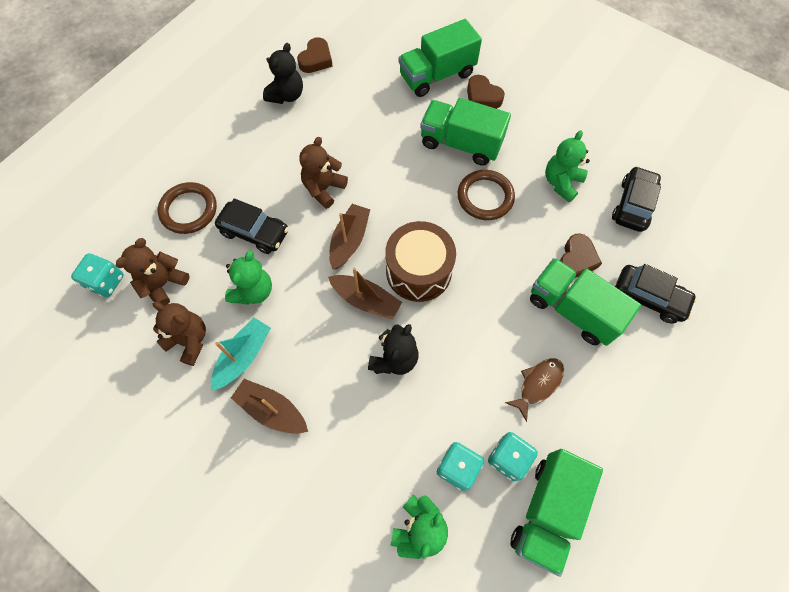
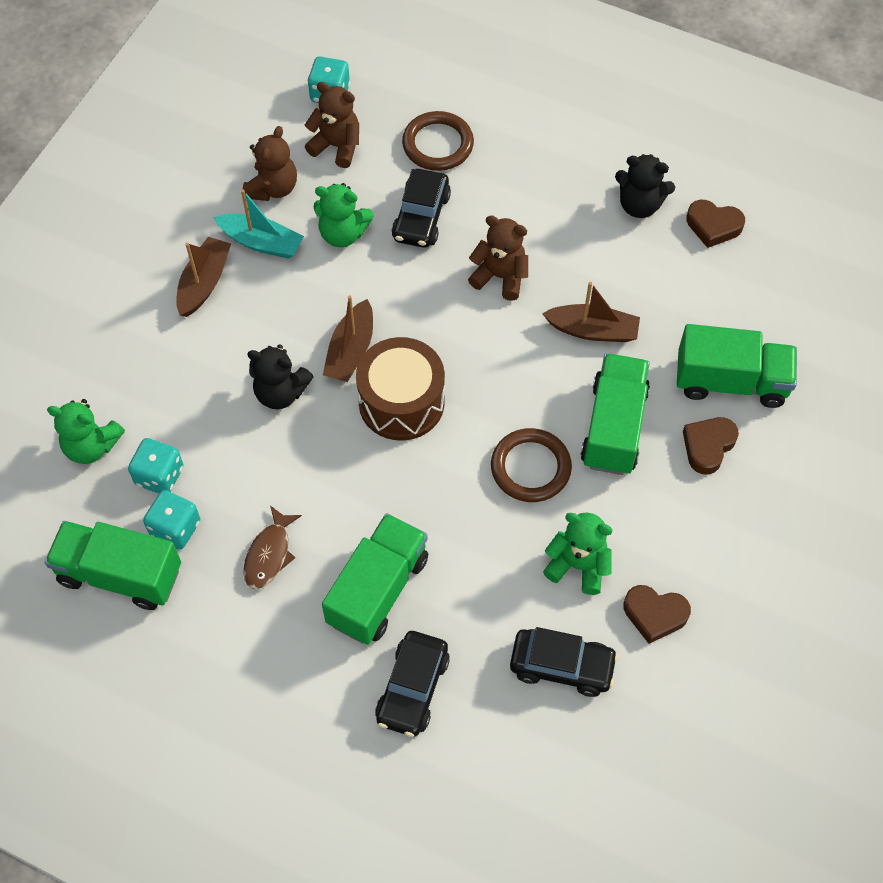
camera: 80 degrees right, 5 degrees down
brown boat [329,204,370,270] -> brown boat moved to [542,282,640,342]
green truck [399,19,482,97] -> green truck turned 135 degrees clockwise [677,324,797,408]
brown fish [505,358,564,422] -> brown fish turned 75 degrees clockwise [243,505,302,589]
brown heart [560,233,602,278] -> brown heart moved to [624,585,691,644]

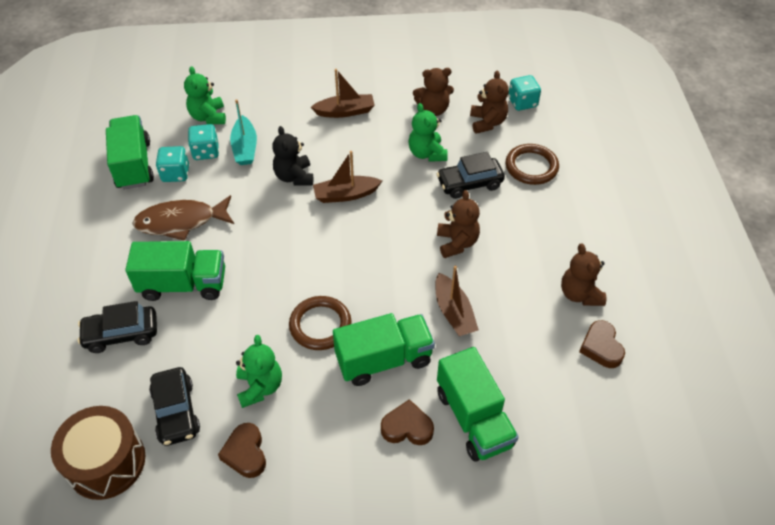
camera: 60 degrees right, 10 degrees down
turquoise boat [214,189,304,259] -> turquoise boat moved to [230,99,257,165]
brown fish [243,505,302,589] -> brown fish [132,195,234,241], size x1.61
brown drum [356,337,445,441] -> brown drum moved to [51,406,145,500]
black teddy bear [615,154,675,218] -> brown teddy bear [561,243,606,306]

